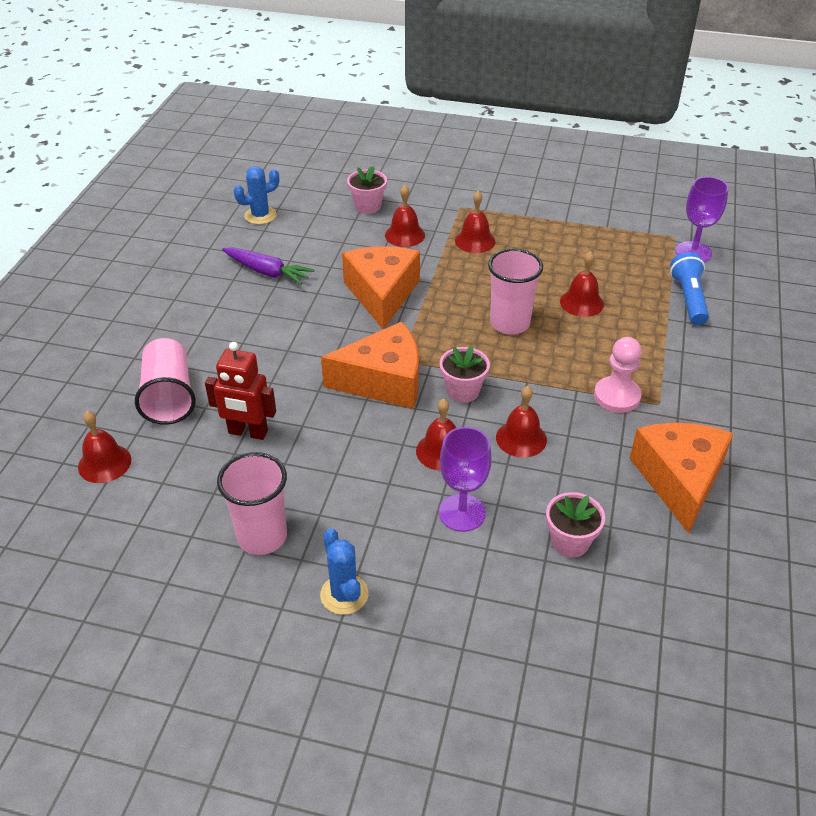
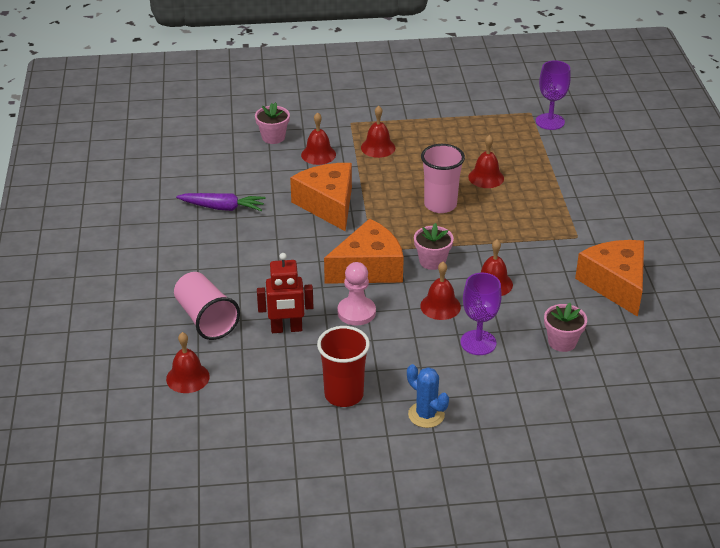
camera: 20 degrees left, 5 degrees down
pink cup [217,452,287,555] -> red cup [317,326,370,407]
blue cactus [233,166,279,225] -> none
pink pawn [594,337,642,413] -> pink pawn moved to [337,262,376,326]
blue flashlight [670,252,709,325] -> none

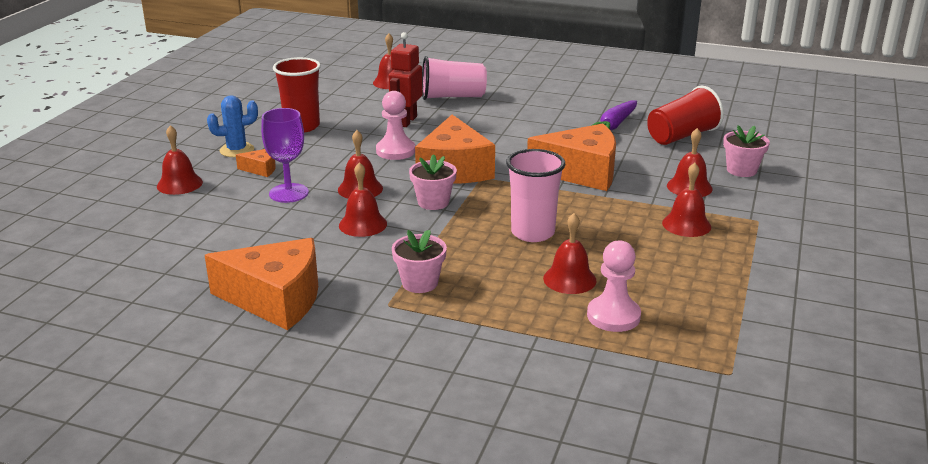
camera: 115 degrees right, 10 degrees down
purple goblet [536,60,571,130] -> none
pink flower pot [544,303,587,352] -> pink flower pot moved to [392,230,447,293]
none -> red bell [157,125,203,195]
none -> orange cheese [236,149,276,177]
none -> pink pawn [587,240,641,332]
none -> red cup [647,86,724,145]

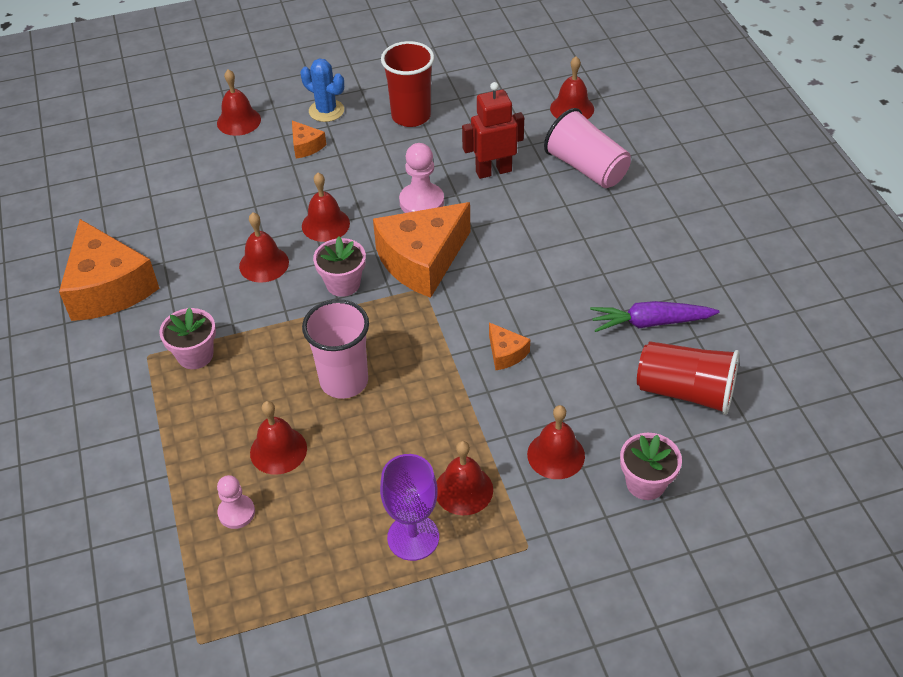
camera: 55 degrees right, 20 degrees up
purple goblet [261,108,309,203] -> purple goblet moved to [380,454,439,561]
orange cheese [527,124,616,191] -> orange cheese [489,322,530,370], size x0.44
pink pawn [587,240,641,332] -> pink pawn [217,475,255,529], size x0.66

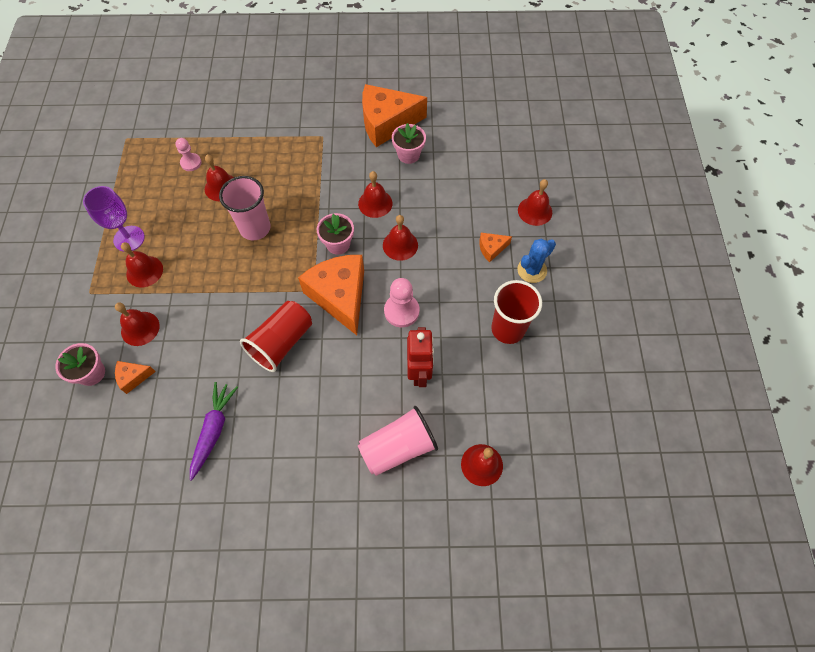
camera: 105 degrees right, 15 degrees up
pink flower pot [159,307,216,369] -> pink flower pot moved to [392,123,426,164]
orange cheese [489,322,530,370] -> orange cheese moved to [115,361,156,394]
red cup [637,341,740,415] -> red cup moved to [240,301,312,372]

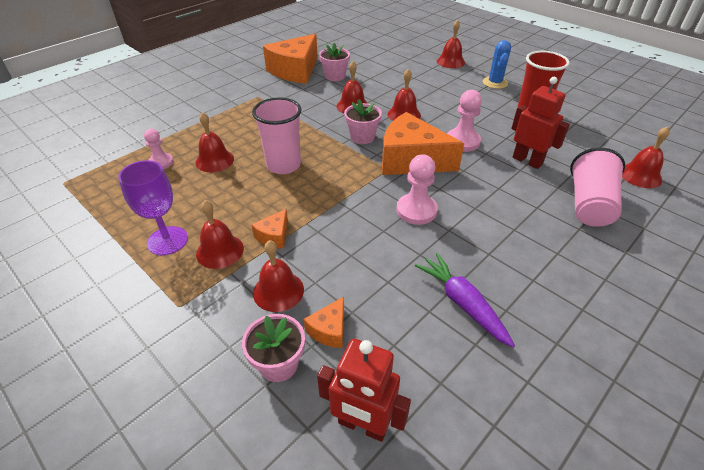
camera: 45 degrees left, 20 degrees down
red cup [240,301,312,372] -> pink pawn [396,154,438,225]
orange cheese [479,233,512,262] -> orange cheese moved to [251,209,288,248]
none -> red robot [317,339,411,442]

